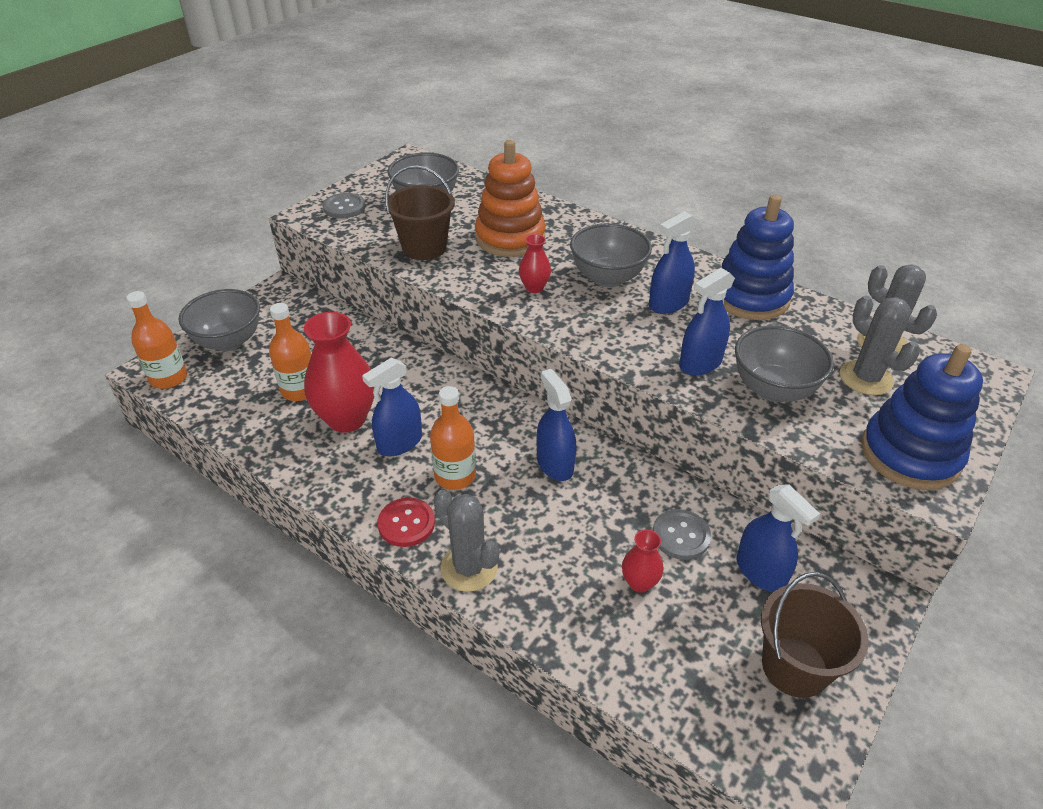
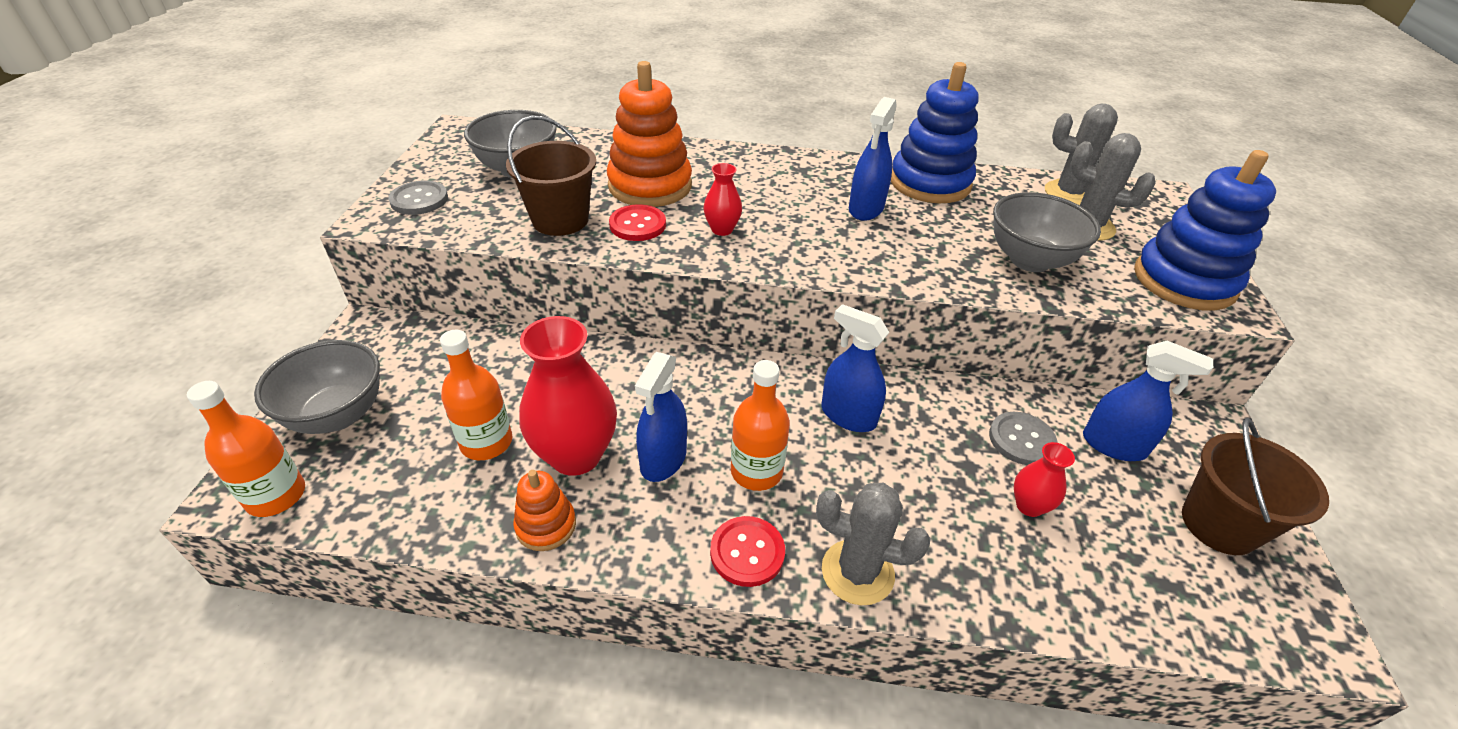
camera: 30 degrees left, 0 degrees up
grey bowl [570,223,652,287] -> none
blue spray bottle [679,268,735,376] -> none
none -> orange stacking toy [513,470,576,551]
none -> red button [609,204,666,241]

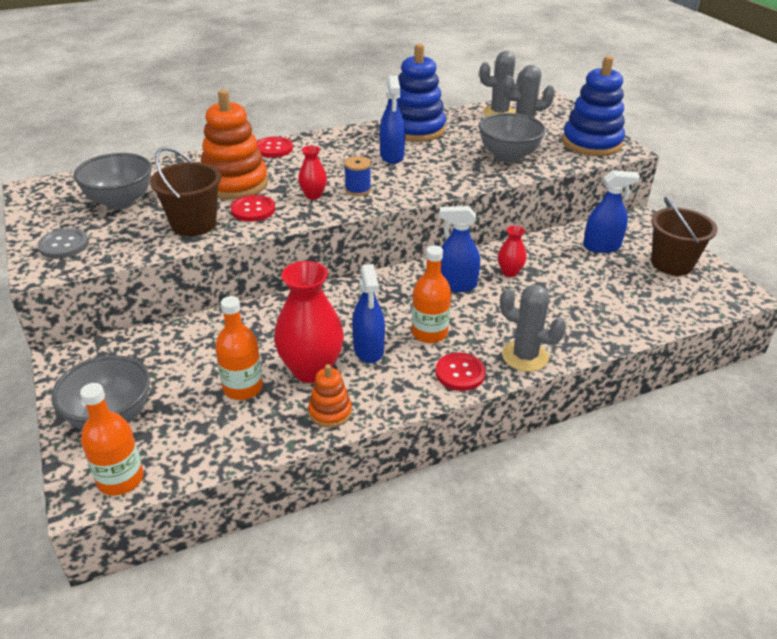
camera: 30 degrees left, 5 degrees down
grey cactus [816,483,931,605] -> grey cactus turned 45 degrees clockwise [500,285,566,372]
grey button [989,412,1057,465] -> none
red vase [1014,442,1075,517] -> red vase moved to [498,226,527,277]
none -> red button [257,136,293,158]
none -> blue spool [344,156,371,196]

